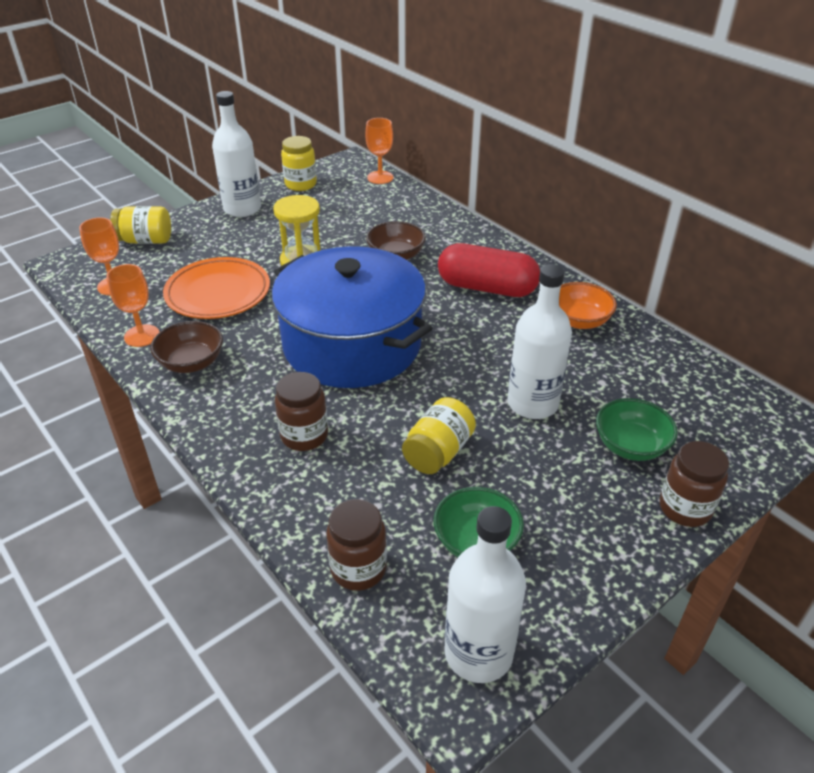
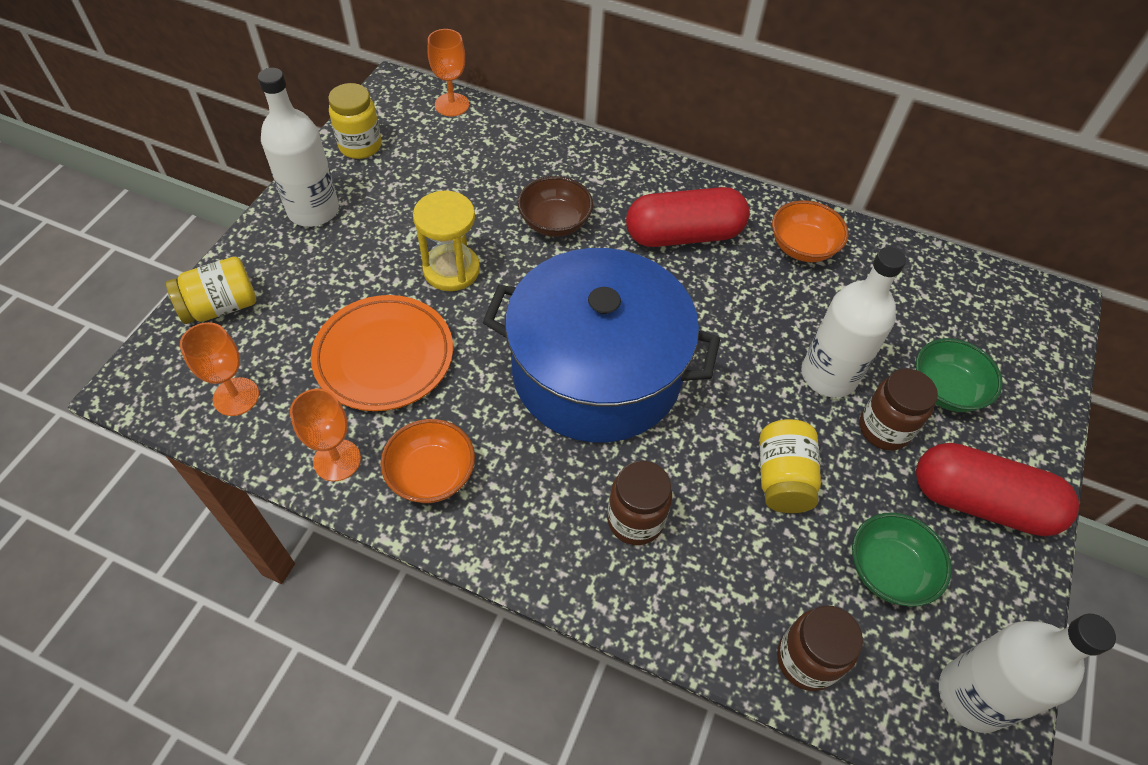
camera: 30 degrees left, 15 degrees up
brown bowl [150,321,223,373] -> orange bowl [380,419,475,503]
brown jar [660,441,729,527] -> brown jar moved to [859,369,938,451]
none -> red capsule [916,443,1079,536]

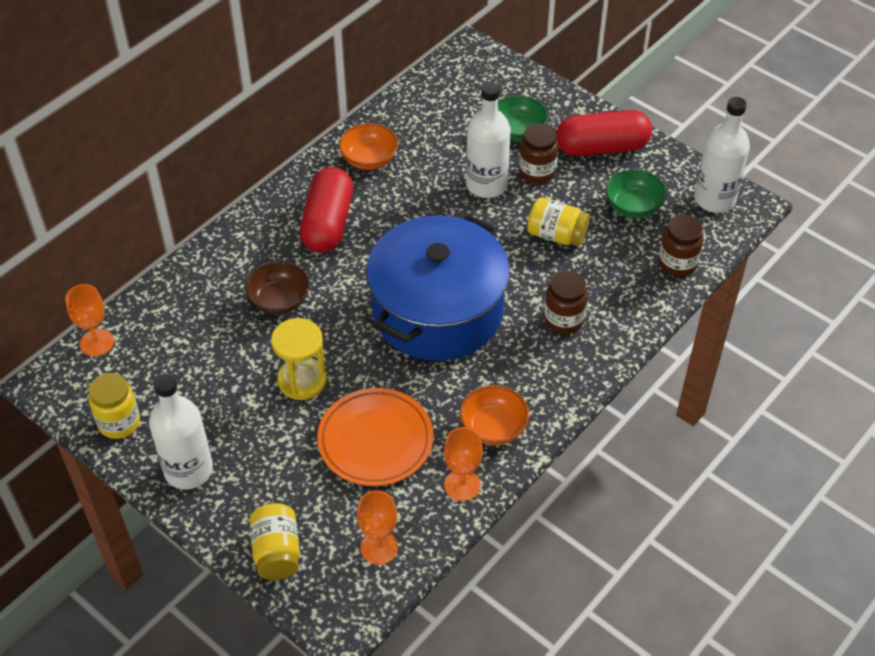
camera: 70 degrees left, 5 degrees down
red capsule [916,443,1079,536] -> red capsule turned 45 degrees clockwise [556,110,652,156]

